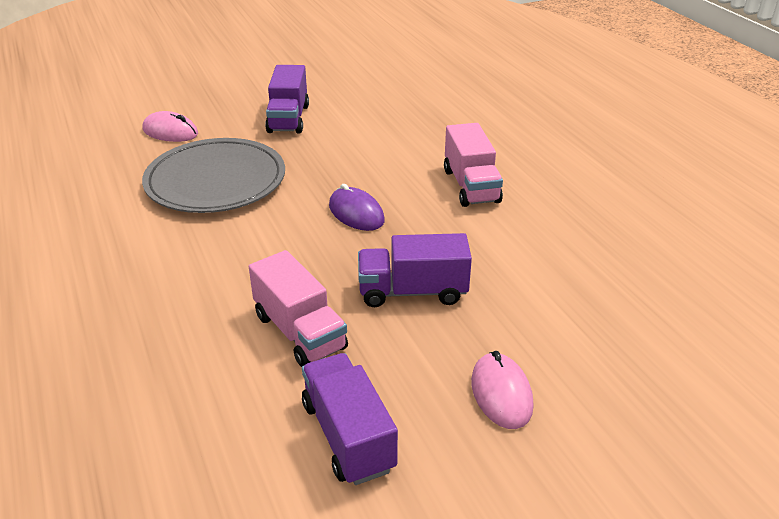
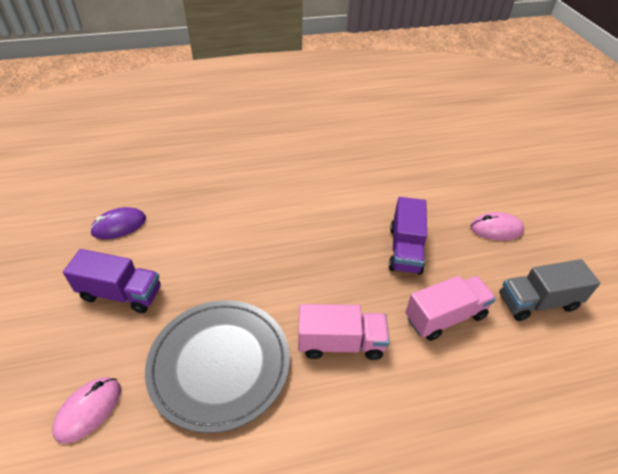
camera: 80 degrees left, 10 degrees up
purple truck [302,353,398,485] -> grey truck [499,259,600,321]
purple mouse [329,184,385,231] -> purple mouse moved to [90,207,146,239]
pink truck [444,123,503,207] -> pink truck moved to [298,304,390,360]

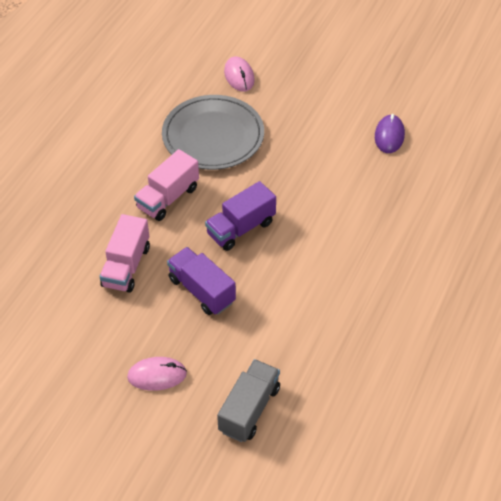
camera: 130 degrees right, 5 degrees up
purple truck [63,249,161,313] -> purple truck moved to [205,181,276,251]
pink mouse [470,212,524,241] -> pink mouse turned 45 degrees clockwise [127,357,187,391]
grey truck [499,259,600,321] -> grey truck moved to [217,359,280,442]

